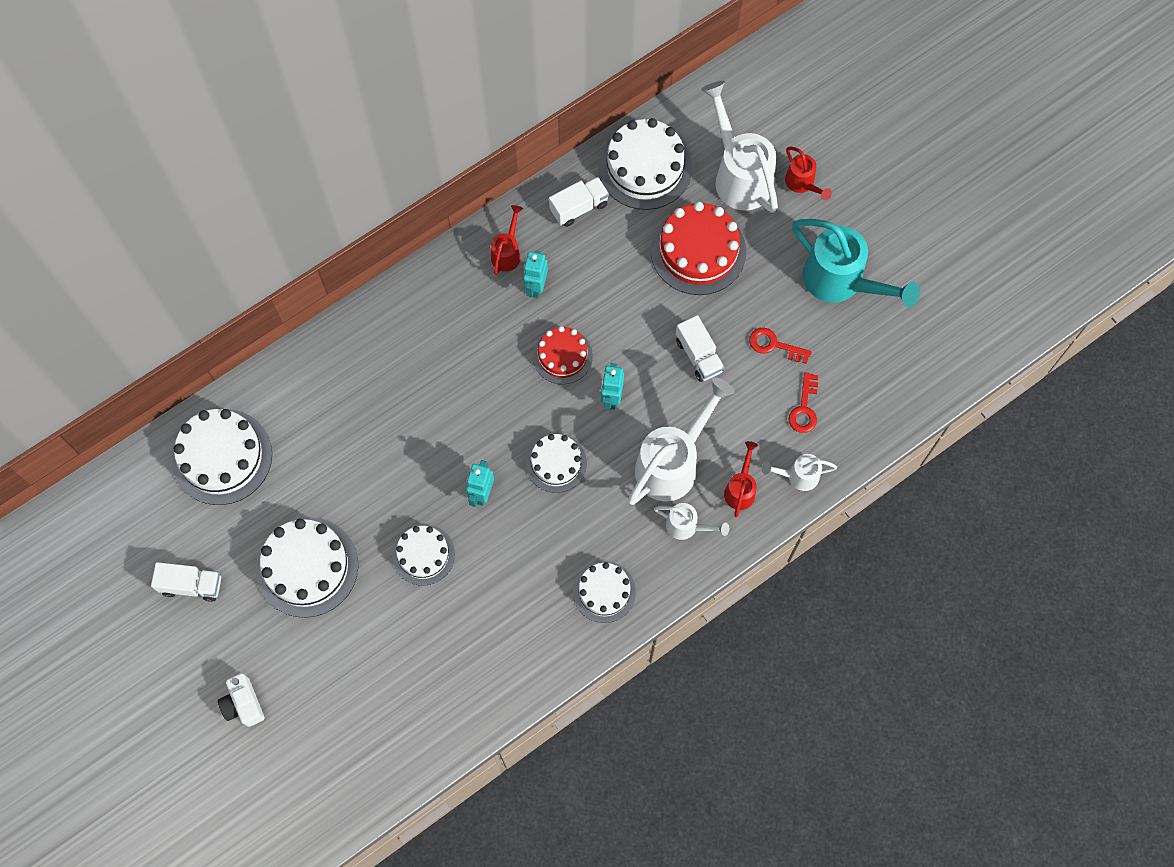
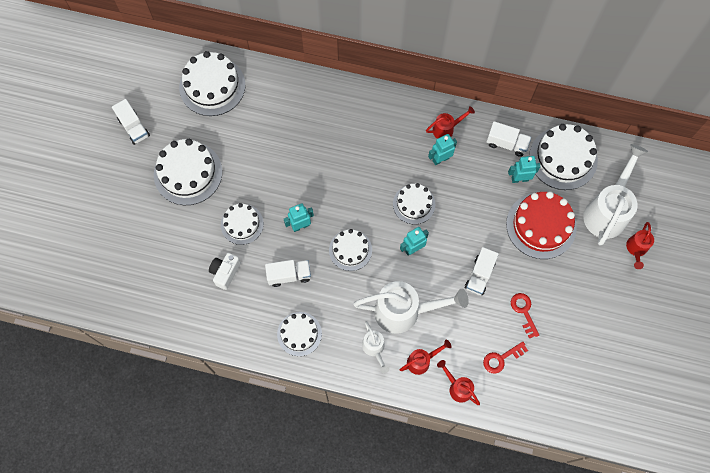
camera: 50 degrees right, 0 degrees up
white camera [218,673,264,727] -> white camera moved to [209,253,241,290]
red cake [533,326,593,384] -> white cake [393,183,435,224]
white watering can [761,454,837,491] -> red watering can [437,360,480,405]
turquoise watering can [792,219,920,307] -> none
none -> white truck [265,260,311,287]
none -> turquoise robot [508,156,541,183]

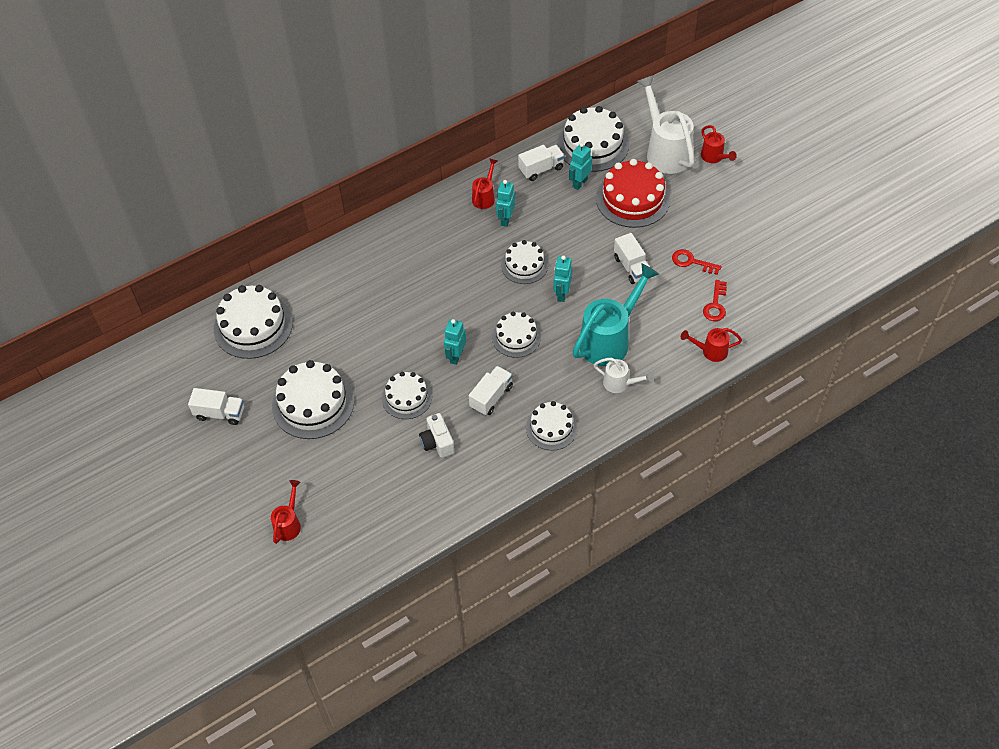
camera: 45 degrees left, 15 degrees down
white watering can [353,281,469,334] -> turquoise watering can [573,263,659,366]
red watering can [400,340,451,375] -> red watering can moved to [271,480,301,544]

